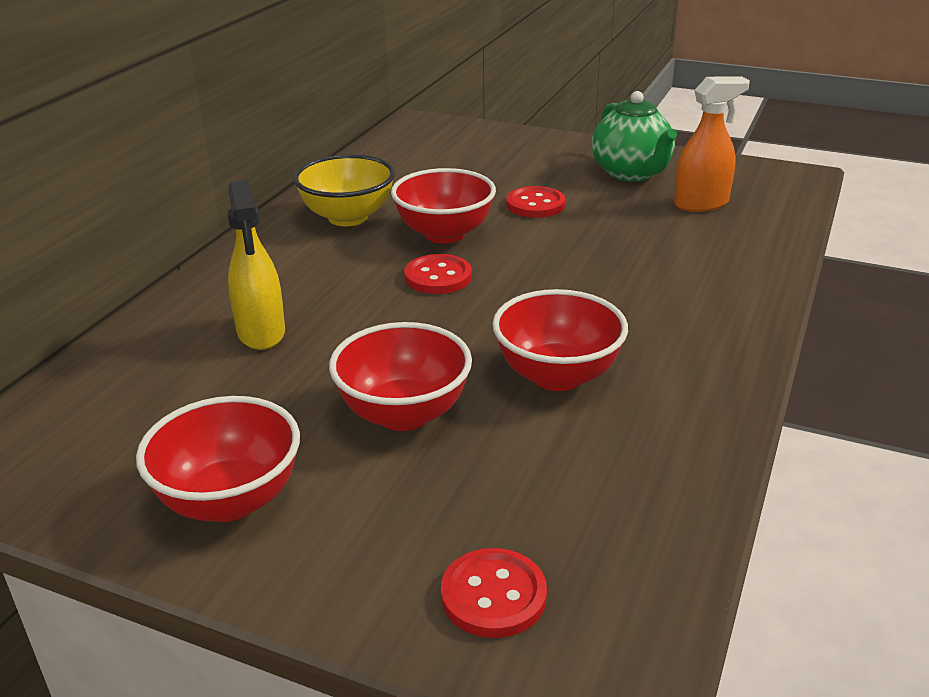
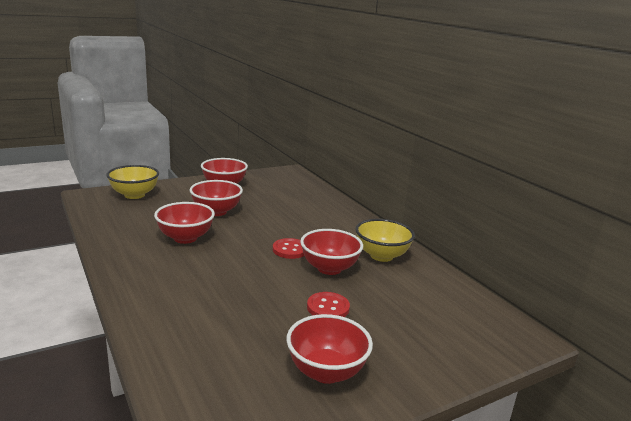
camera: 125 degrees right, 10 degrees down
yellow spray bottle [227,180,285,350] -> none
red button [441,548,547,638] -> yellow bowl [107,165,159,199]
green teapot [591,91,677,181] -> red bowl [287,314,373,384]
orange spray bottle [674,76,750,212] -> none

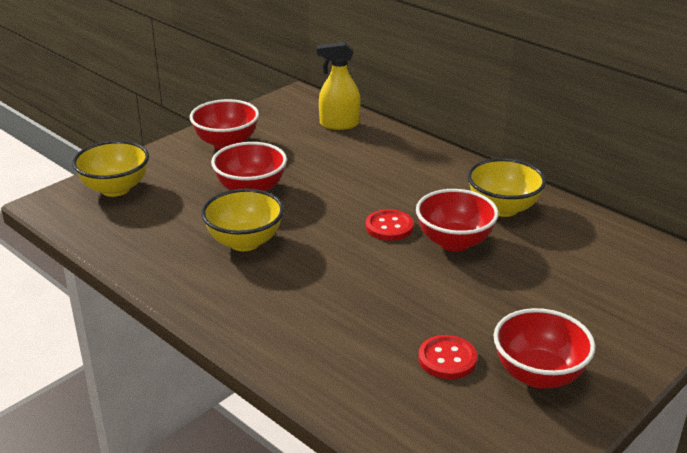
camera: 15 degrees left, 10 degrees up
red bowl [154,202,215,244] -> yellow bowl [201,188,284,251]
red button [307,292,350,317] -> red button moved to [418,335,477,379]
none -> yellow spray bottle [317,42,361,130]

